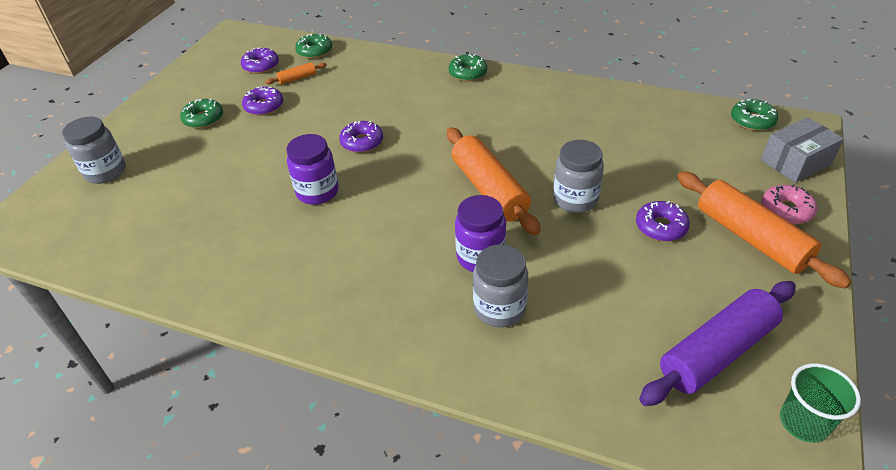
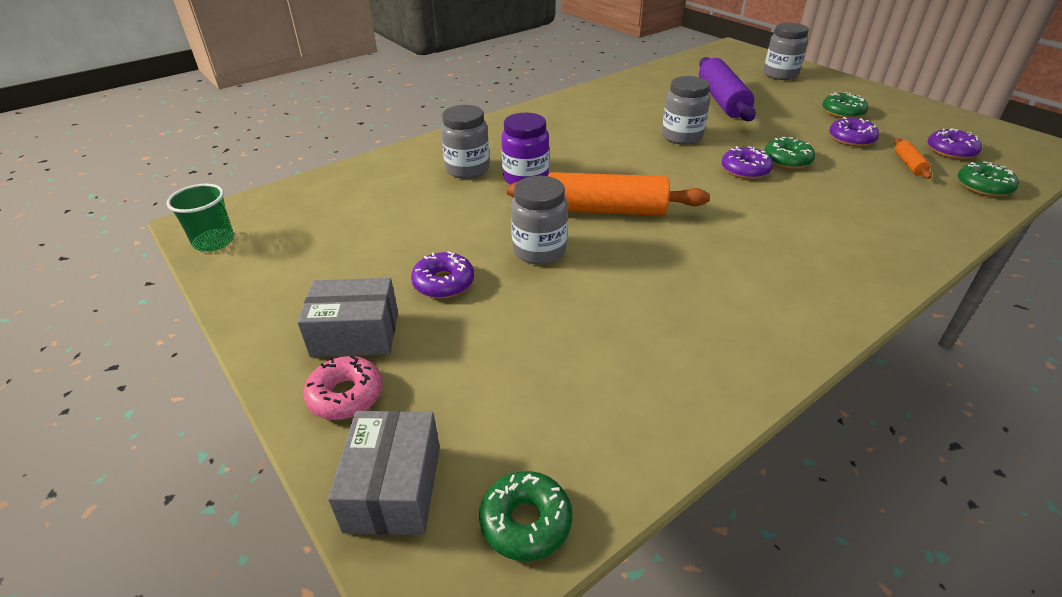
camera: 120 degrees right, 5 degrees down
purple jar [286,134,339,205] -> grey jar [662,76,710,145]
green donut [449,53,487,81] -> green donut moved to [764,137,815,169]
purple rolling pin [639,281,796,406] -> purple rolling pin moved to [699,57,756,121]
orange rolling pin [677,171,851,289] -> grey box [297,278,398,357]

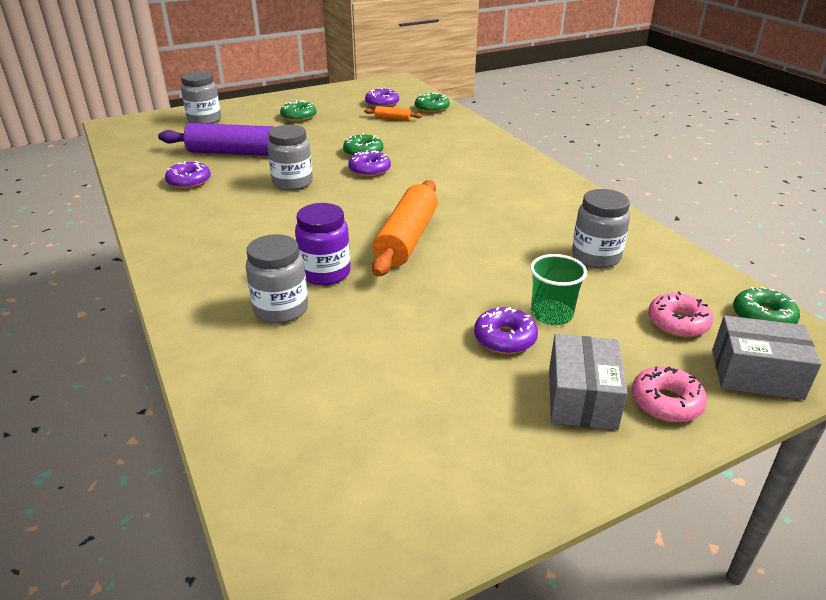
camera: 80 degrees left, 5 degrees down
green cup [166,184,234,251] -> green cup moved to [530,254,587,325]
grey jar [511,176,568,265] -> grey jar moved to [572,189,630,268]
purple donut [829,117,879,147] -> purple donut moved to [165,161,211,189]
none -> pink donut [648,291,713,337]

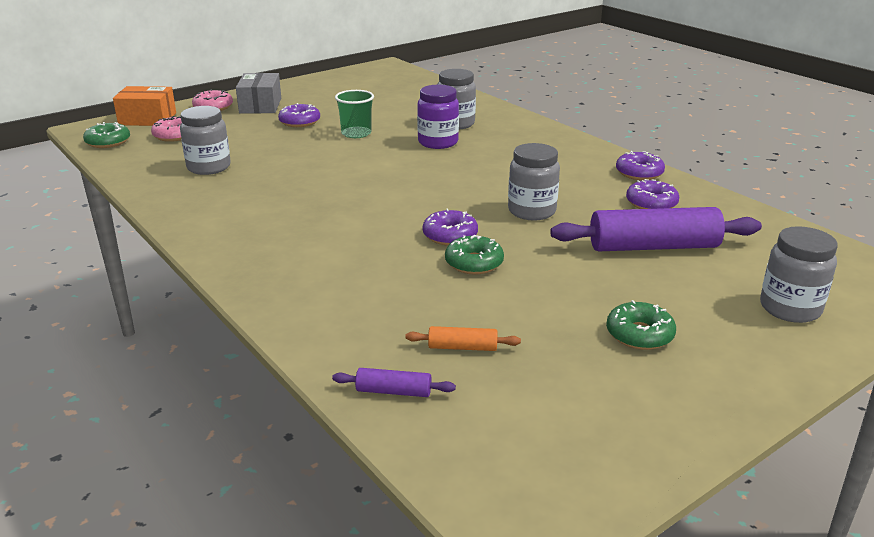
camera: 170 degrees right, 5 degrees down
purple donut [365,88,399,107] -> purple donut moved to [616,151,665,180]
orange rolling pin [372,180,438,277] -> none
green donut [415,92,450,113] -> purple rolling pin [332,368,456,397]
green cup [530,254,587,325] -> green cup moved to [335,90,374,138]
grey box [712,316,821,400] -> orange box [113,86,176,126]

